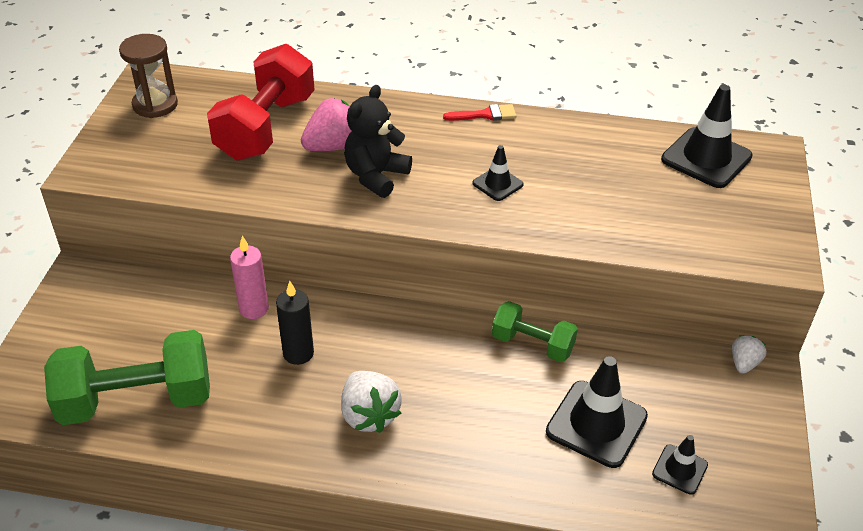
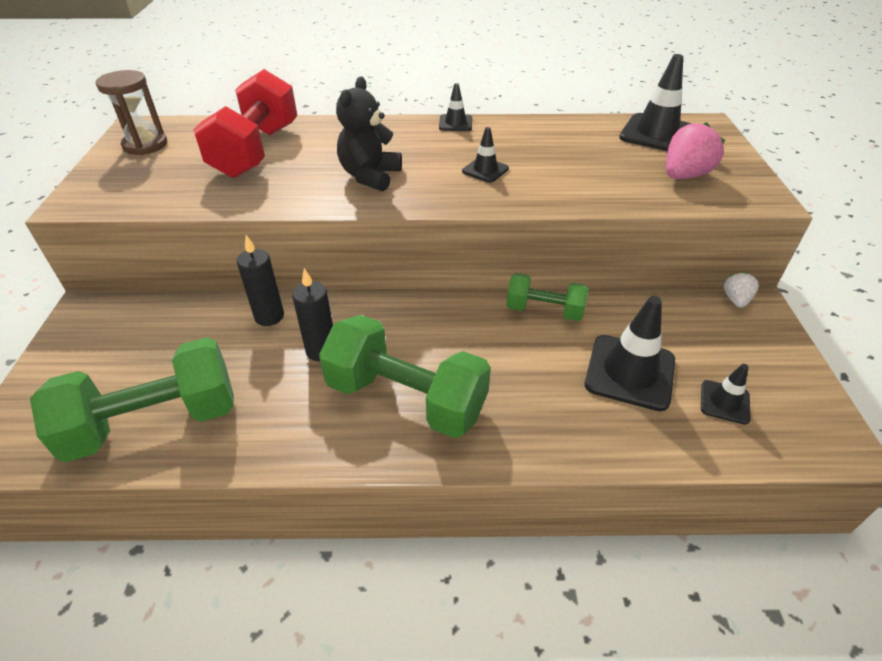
camera: 10 degrees left, 0 degrees up
pink candle [230,236,269,319] -> black candle [237,235,284,326]
pink strawberry [301,98,351,151] -> pink strawberry moved to [666,122,725,179]
white strawberry [341,371,402,433] -> green dumbbell [319,315,491,438]
red brush [443,104,516,121] -> black traffic cone [439,83,472,131]

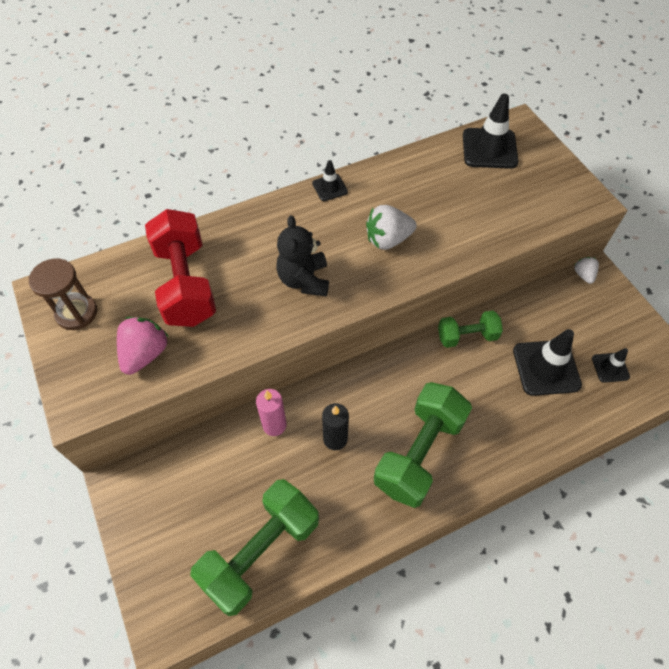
camera: 25 degrees left, 15 degrees up
black candle [237,235,284,326] -> pink candle [256,389,287,436]
green dumbbell [319,315,491,438] -> green dumbbell turned 60 degrees counterclockwise [374,382,472,508]
black traffic cone [462,127,509,183] -> white strawberry [366,205,417,250]
pink strawberry [666,122,725,179] -> pink strawberry moved to [117,317,169,375]

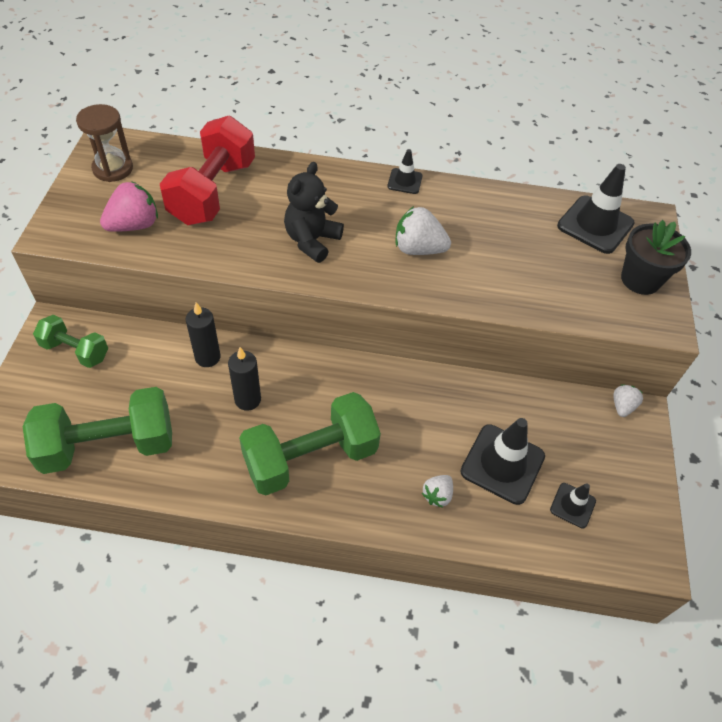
camera: 30 degrees right, 5 degrees down
pink candle [256,389,287,436] -> black candle [186,302,221,367]
green dumbbell [438,311,503,348] -> green dumbbell moved to [33,315,108,368]
none -> white strawberry [422,475,453,508]
none -> black flower pot [621,220,691,295]

